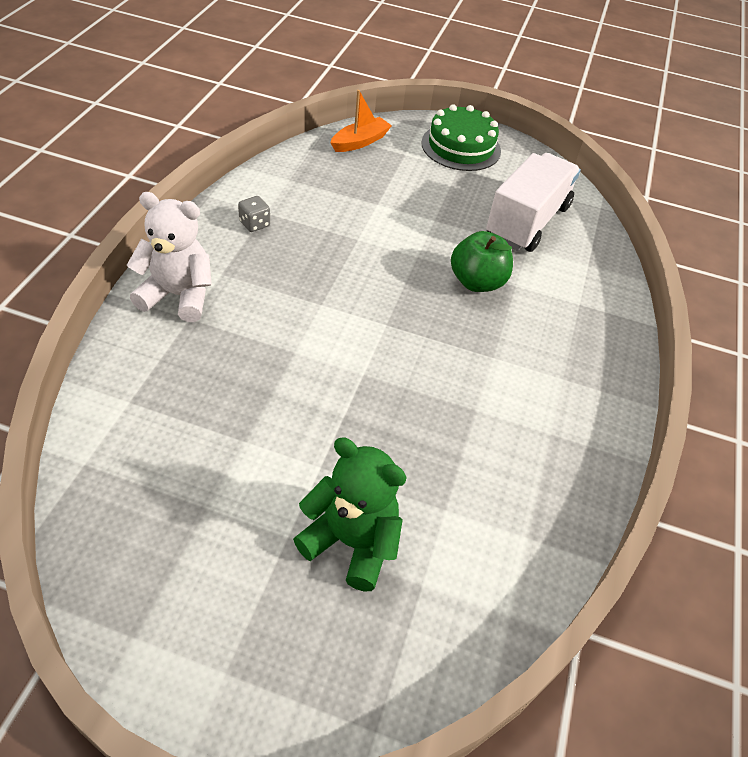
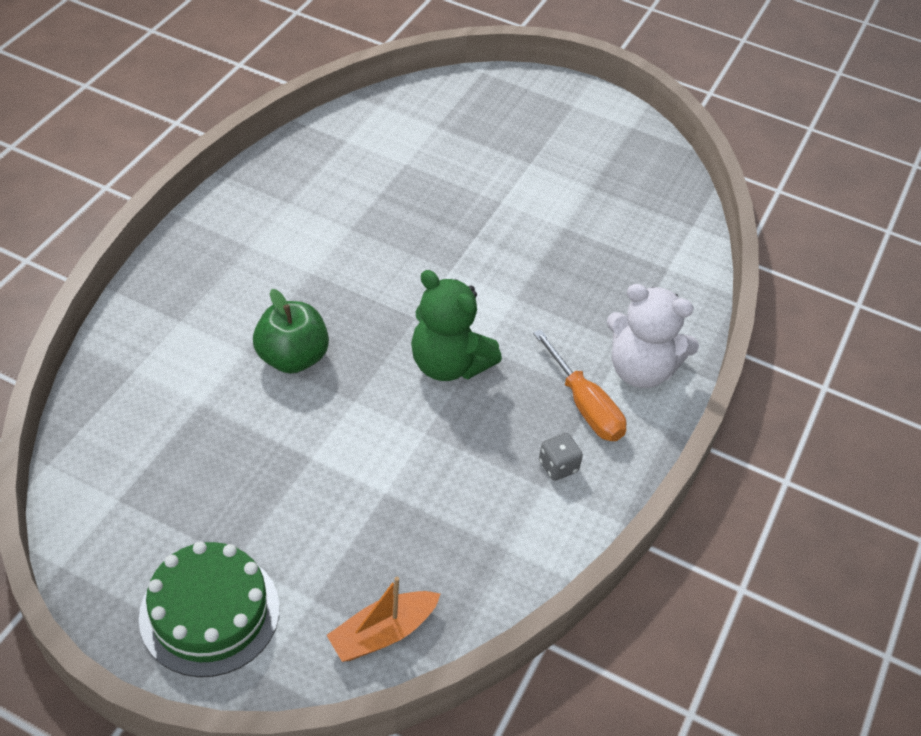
camera: 170 degrees left, 0 degrees up
green teddy bear [293,437,407,591] -> green teddy bear moved to [411,270,502,381]
white truck [486,153,581,252] -> none
none -> orange screwdriver [533,330,627,441]

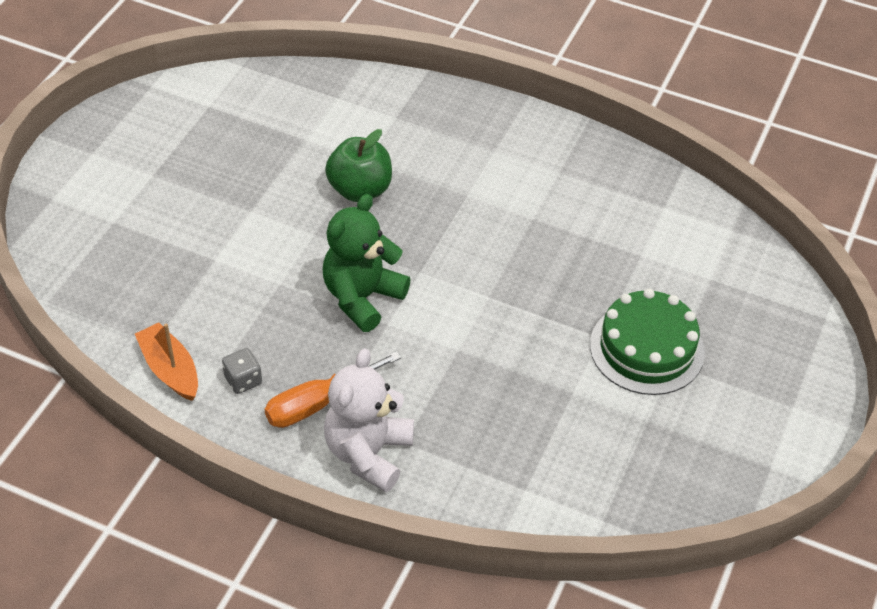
camera: 90 degrees right, 0 degrees up
green cake [139,541,280,677] -> green cake moved to [590,289,705,395]
orange boat [327,577,440,662] -> orange boat moved to [135,322,198,401]

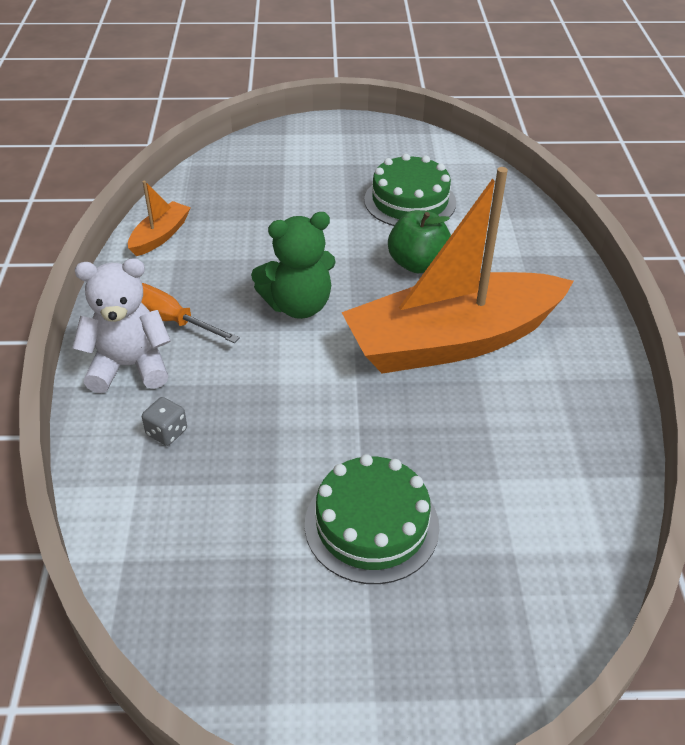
camera: 65 degrees right, 5 degrees down
grey dice [222,348,262,394] -> grey dice moved to [142,397,187,446]
green teddy bear [323,194,410,332] -> green teddy bear turned 150 degrees clockwise [251,212,336,319]
none -> orange boat [341,167,574,374]
none -> green cake [364,154,456,226]

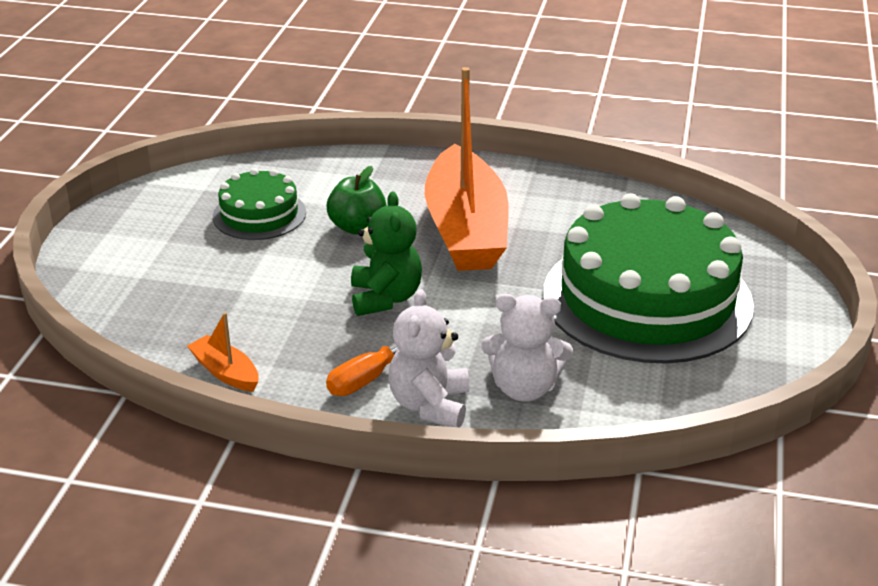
camera: 75 degrees left, 10 degrees down
grey dice [142,397,187,446] -> white teddy bear [481,294,573,402]
green cake [305,454,439,584] -> green cake [543,193,754,364], size x2.04

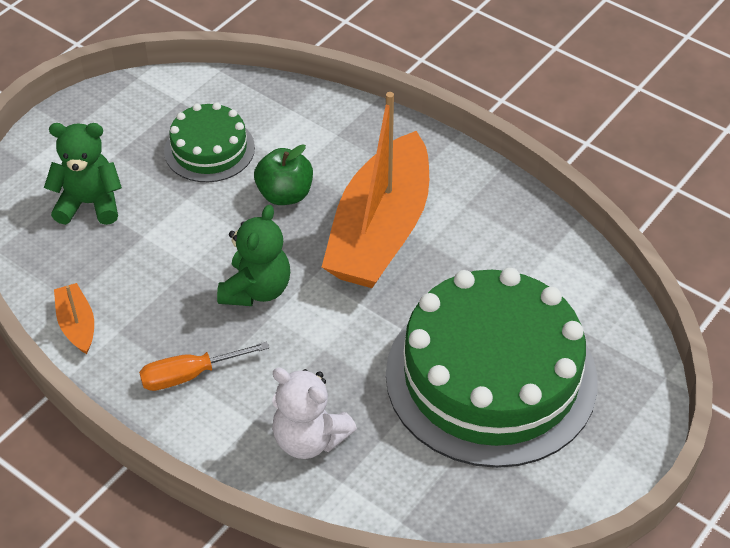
camera: 25 degrees right, 15 degrees up
white teddy bear [389,289,470,427] -> none
none -> green teddy bear [44,123,122,225]

